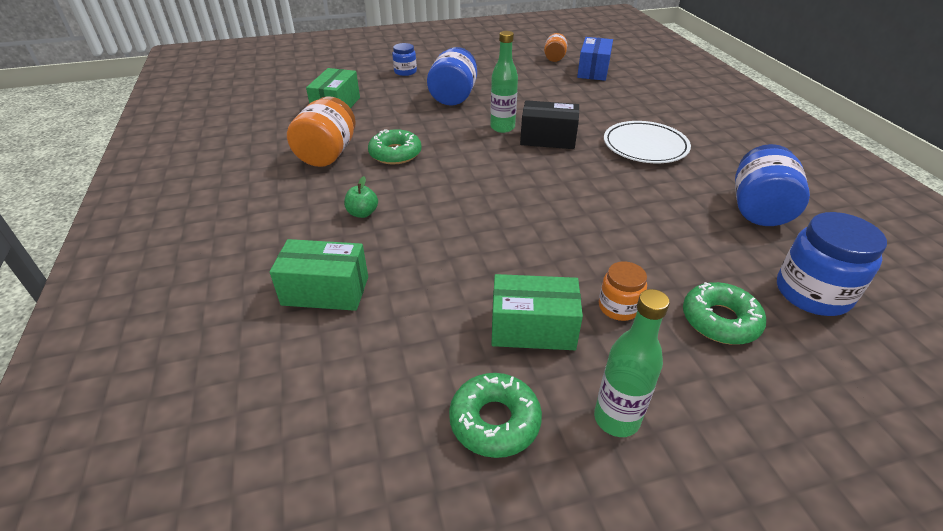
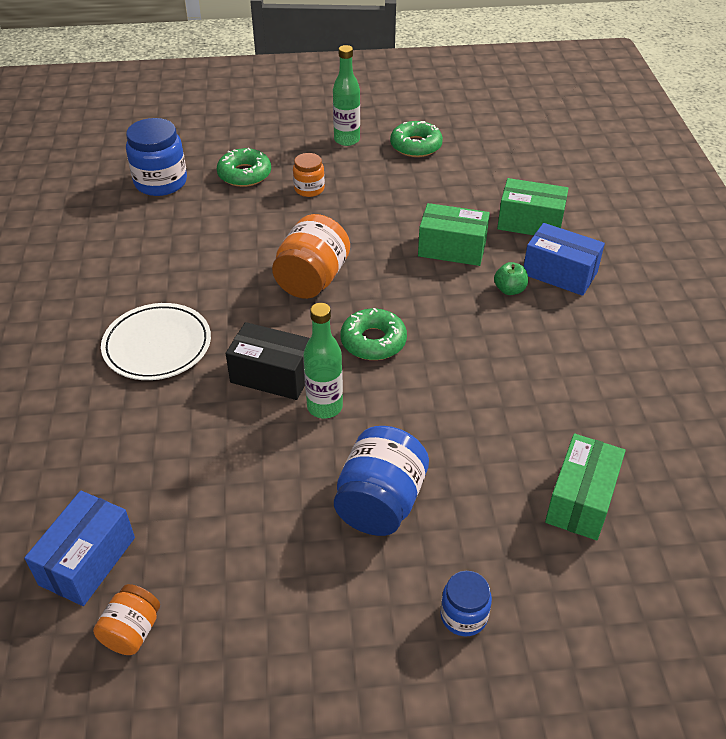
camera: 170 degrees left, 5 degrees up
orange jar [287,96,356,167] -> orange jar moved to [272,214,350,299]
green donut [368,129,422,164] -> green donut moved to [340,308,407,360]
green box [491,274,583,350] -> green box moved to [418,203,490,266]
blue jar [735,144,810,226] -> none
none -> blue box [524,223,605,296]

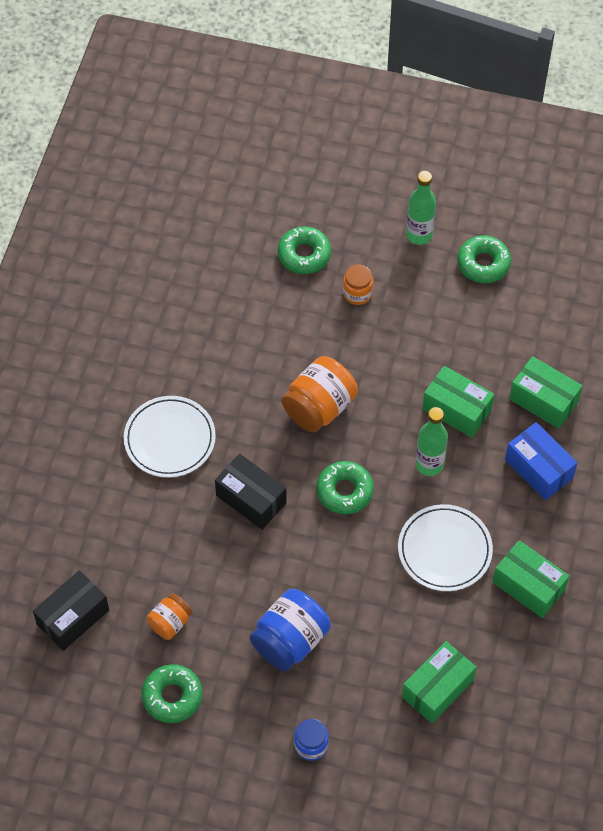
camera: 20 degrees right, 15 degrees up
blue box [24,491,135,606] -> black box [33,570,109,651]
orange jar [93,584,160,655] -> orange jar moved to [146,593,192,640]
blue jar [126,118,187,196] -> none
green bottle [303,303,343,418] -> green bottle moved to [415,407,448,476]
green apple [494,262,528,295] -> none
none -> green donut [142,664,202,723]
none -> white plate [398,504,493,591]
none -> green box [493,540,569,618]

